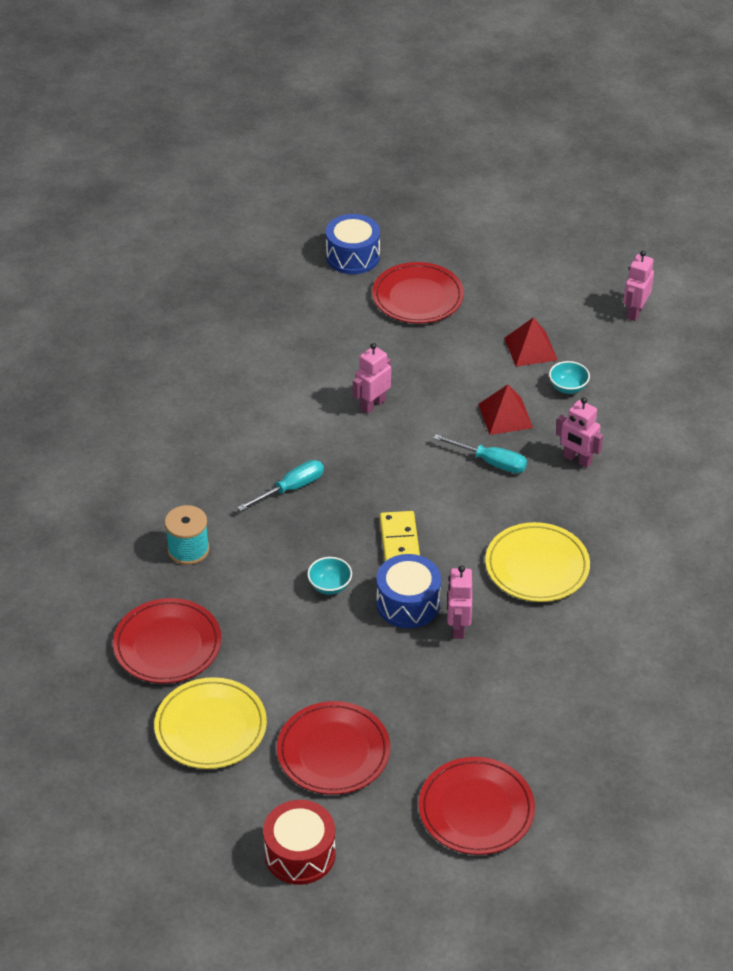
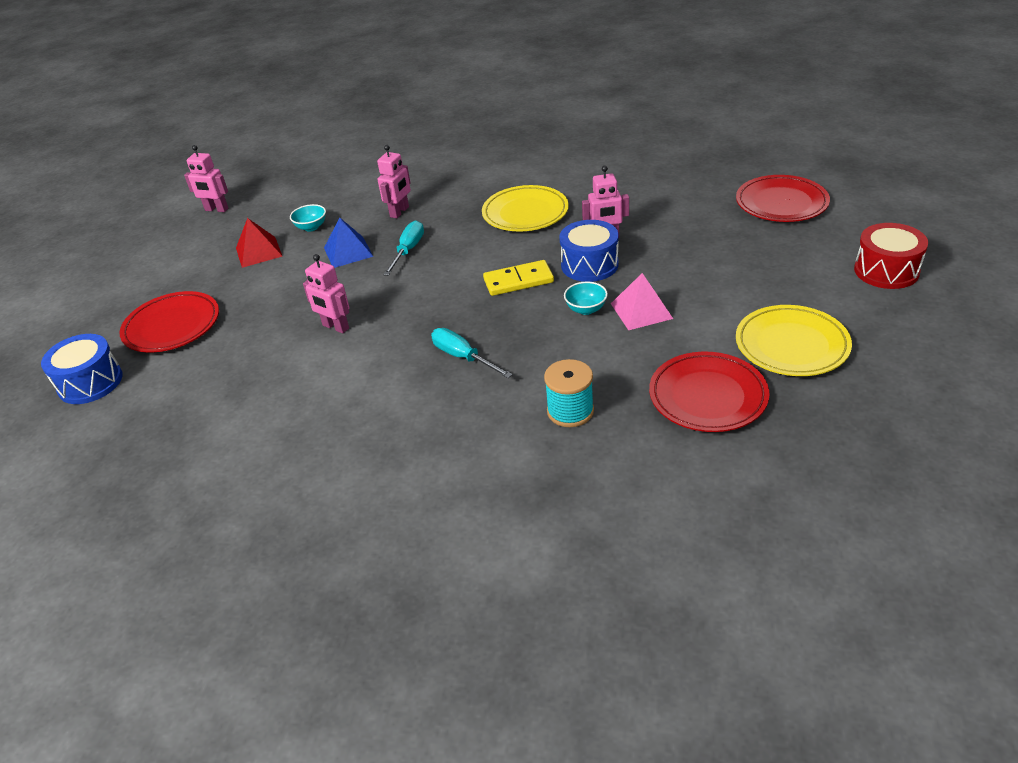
camera: 95 degrees left, 5 degrees down
red plate [277,701,390,795] -> none
red pyramid [478,384,533,435] -> blue pyramid [324,217,373,268]
none -> pink pyramid [611,273,673,330]

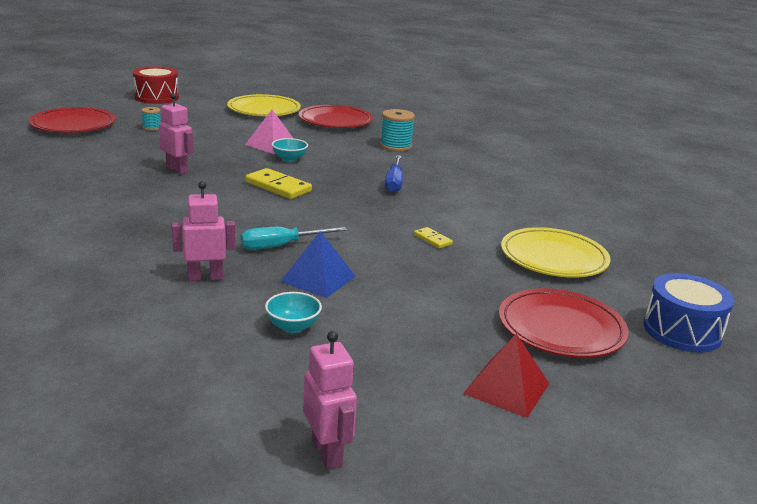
camera: 135 degrees left, 15 degrees down
red pyramid [236,218,282,268] -> red pyramid moved to [463,334,549,418]
pink robot [303,254,350,334] -> yellow domino [414,227,453,249]
turquoise screwdriver [431,328,513,378] -> blue screwdriver [385,155,403,193]
yellow plate [482,185,569,232] -> yellow plate moved to [501,227,611,277]
blue drum [559,220,619,282] -> none
none -> turquoise spool [141,107,161,131]

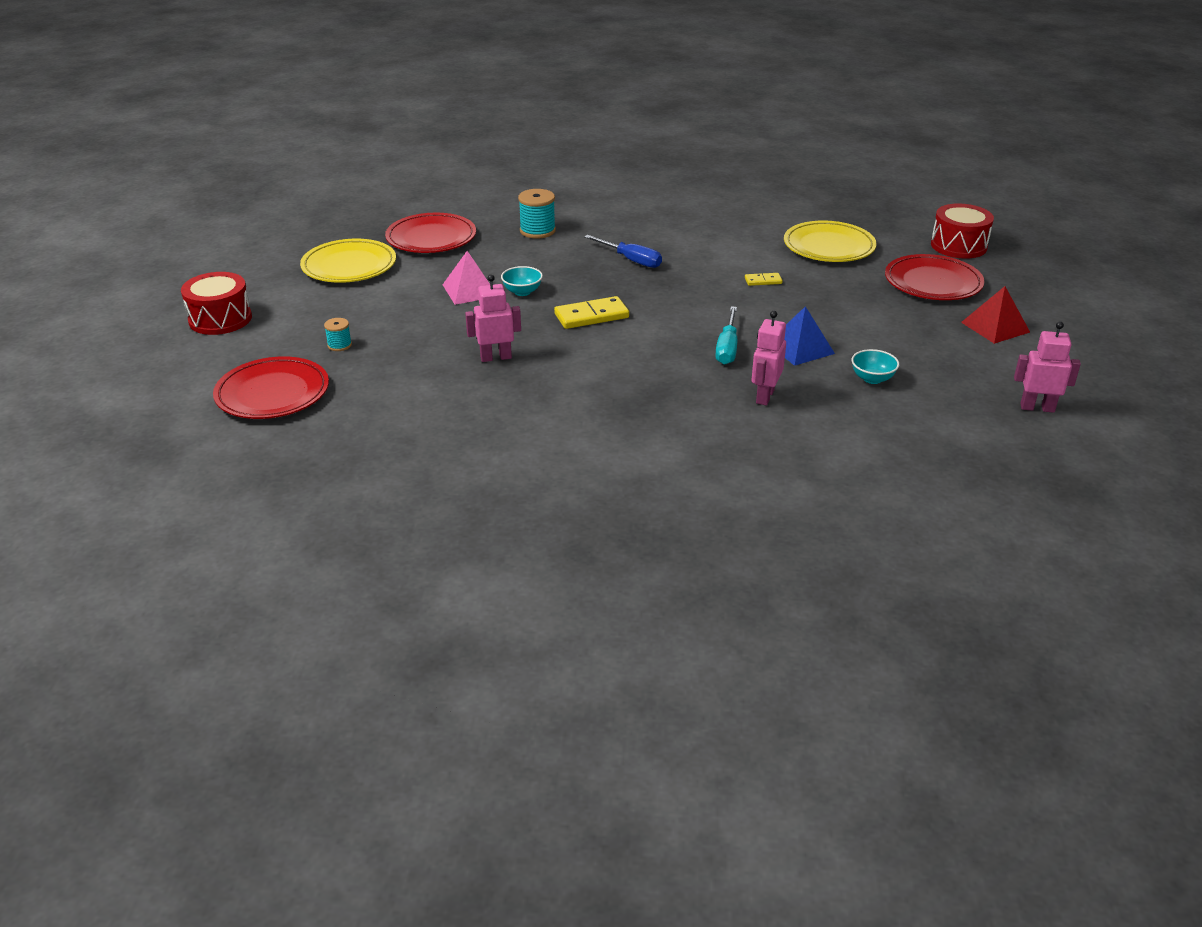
camera: 55 degrees left, 10 degrees up
blue drum [643,273,734,353] -> red drum [931,204,994,259]

